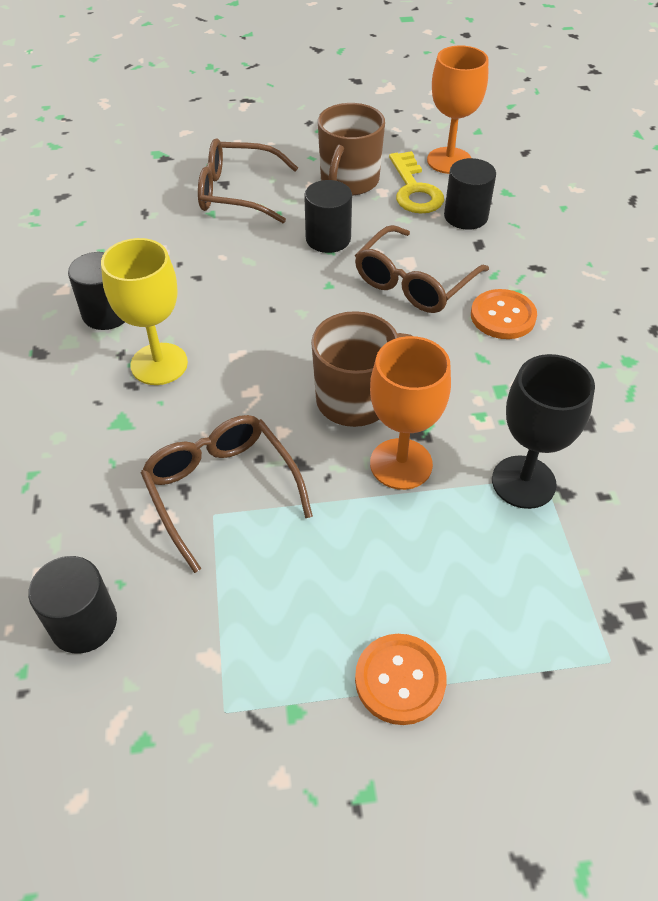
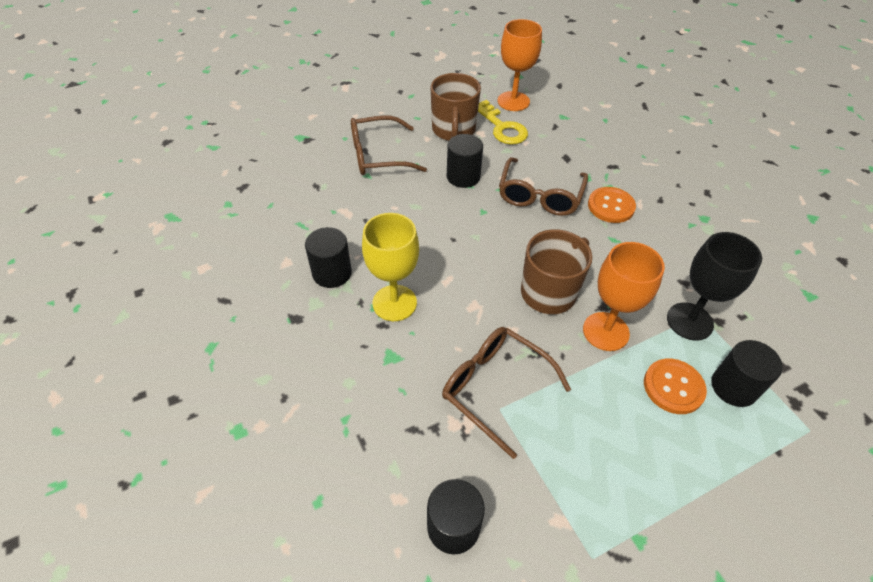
camera: 20 degrees left, 0 degrees up
orange button [355,634,447,725] -> orange button moved to [644,359,707,414]
black cylinder [444,158,496,230] -> black cylinder moved to [711,340,783,407]

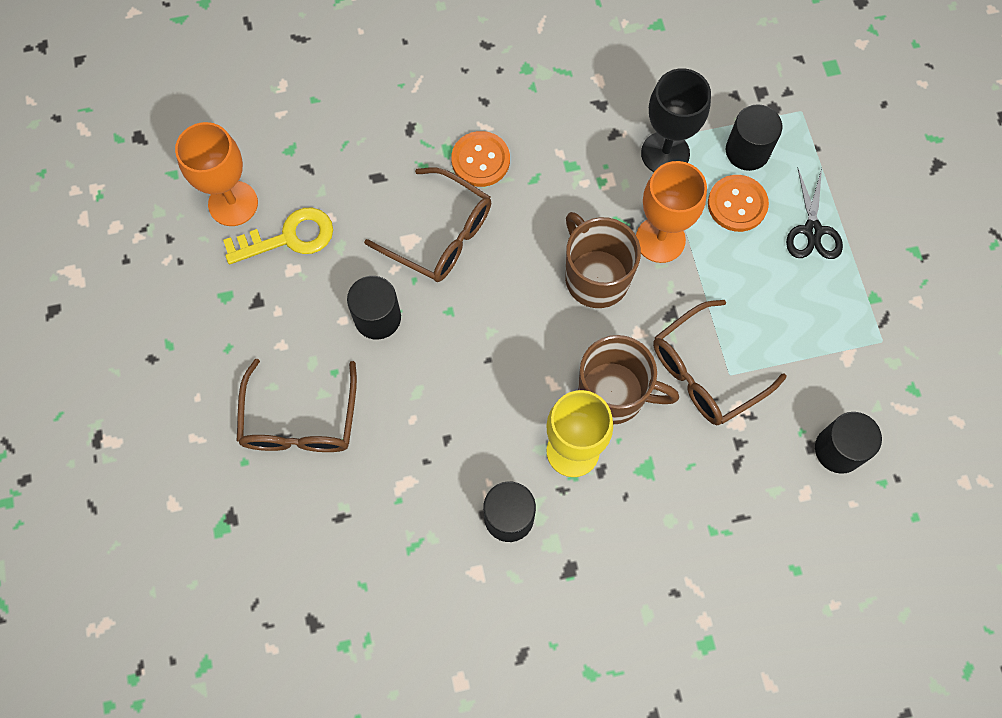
camera: 75 degrees left, 20 degrees up
brown mug [430,73,481,141] -> brown mug moved to [578,335,679,424]
none -> black scissors [786,168,843,259]

